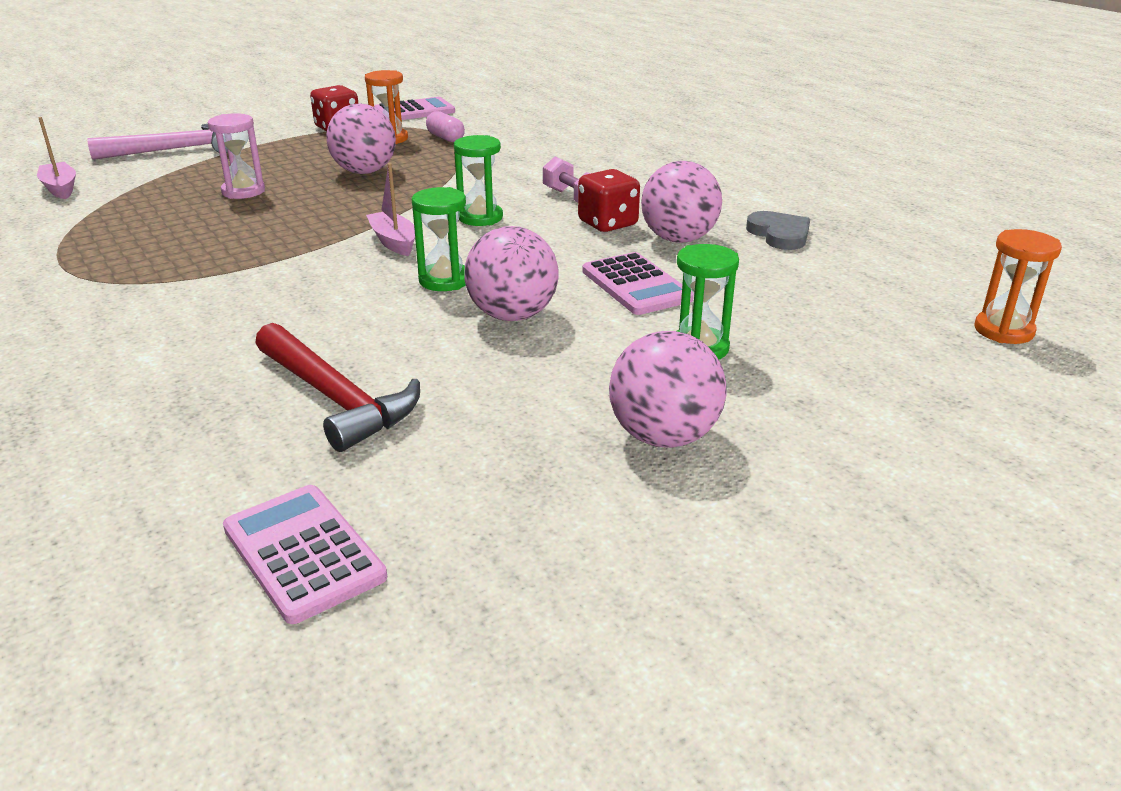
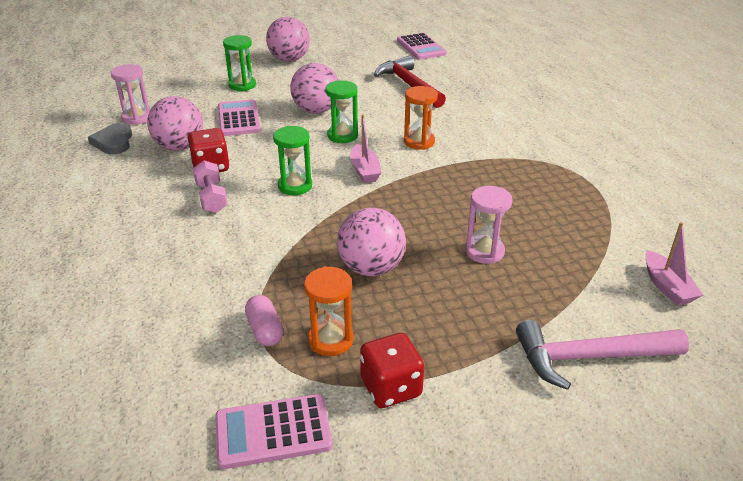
camera: 165 degrees left, 5 degrees up
orange hourglass [974,229,1062,344] -> orange hourglass moved to [404,86,438,150]
none -> pink hourglass [111,64,150,125]

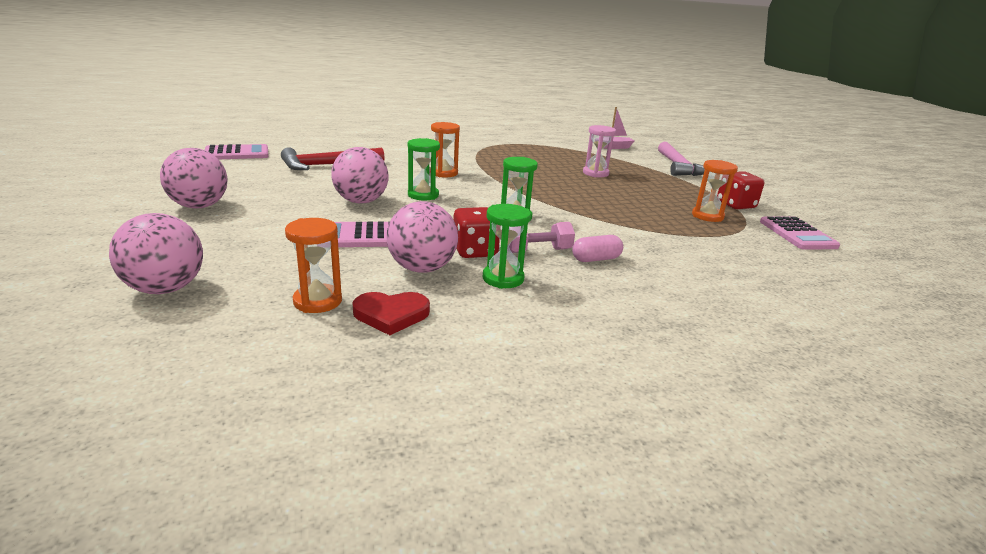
camera: 90 degrees left, 10 degrees down
grey heart [88,123,132,154] -> red heart [352,292,430,335]
pink hourglass [111,64,150,125] -> orange hourglass [285,218,342,313]
green hourglass [223,35,256,91] -> green hourglass moved to [483,204,531,289]
pink capsule [245,295,284,346] -> pink capsule moved to [572,235,623,262]
pink ball [337,207,406,276] -> pink ball moved to [109,213,203,294]
pink boat [350,114,381,183] -> none

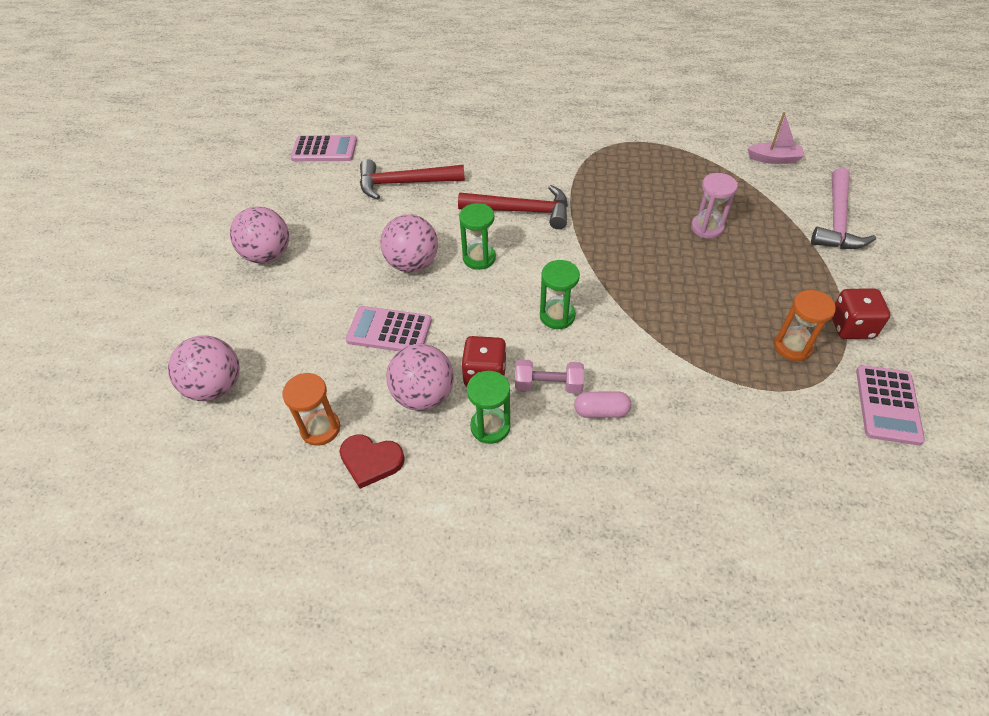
camera: 25 degrees right, 25 degrees up
orange hourglass [430,122,460,177] -> red hammer [458,185,568,229]

